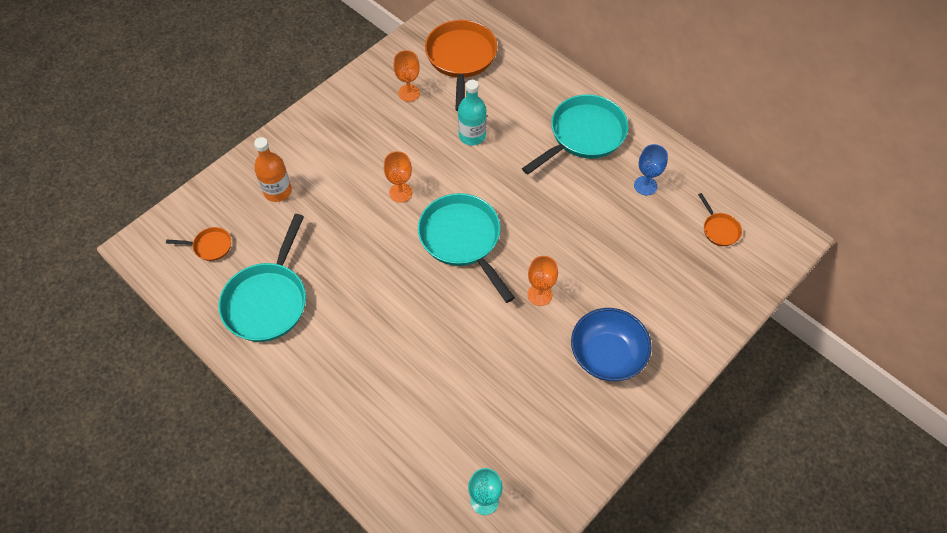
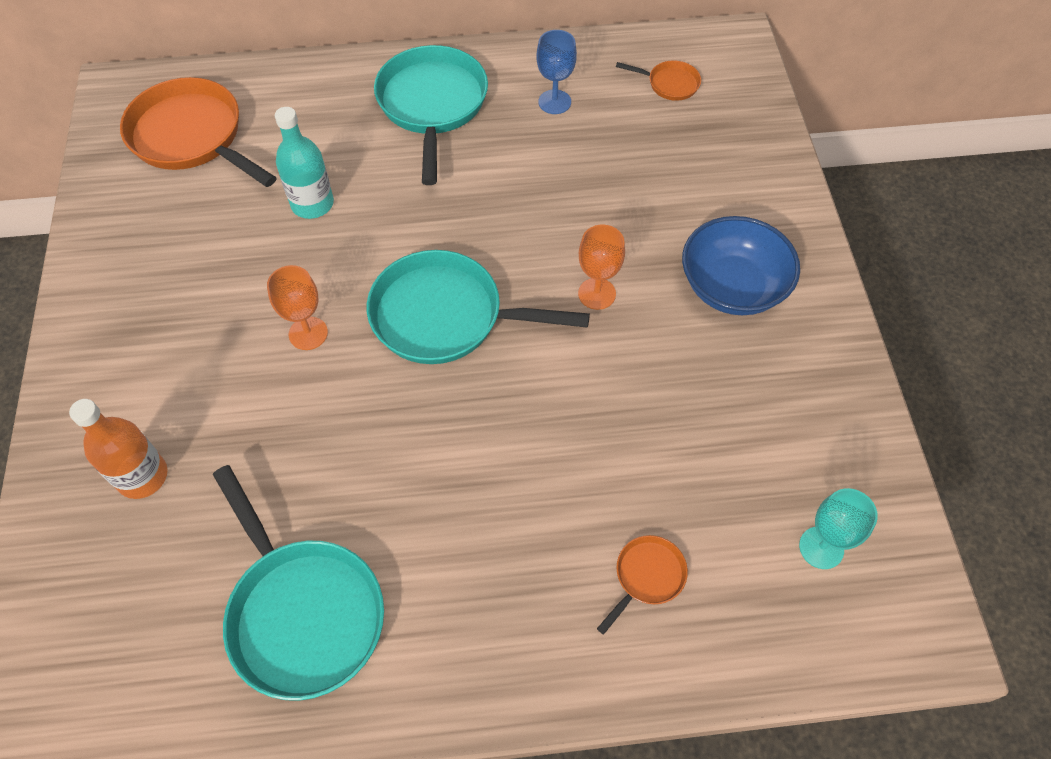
camera: 50 degrees left, 0 degrees up
orange pan [166,227,231,261] -> orange pan moved to [597,535,688,635]
orange goblet [394,50,420,102] -> none

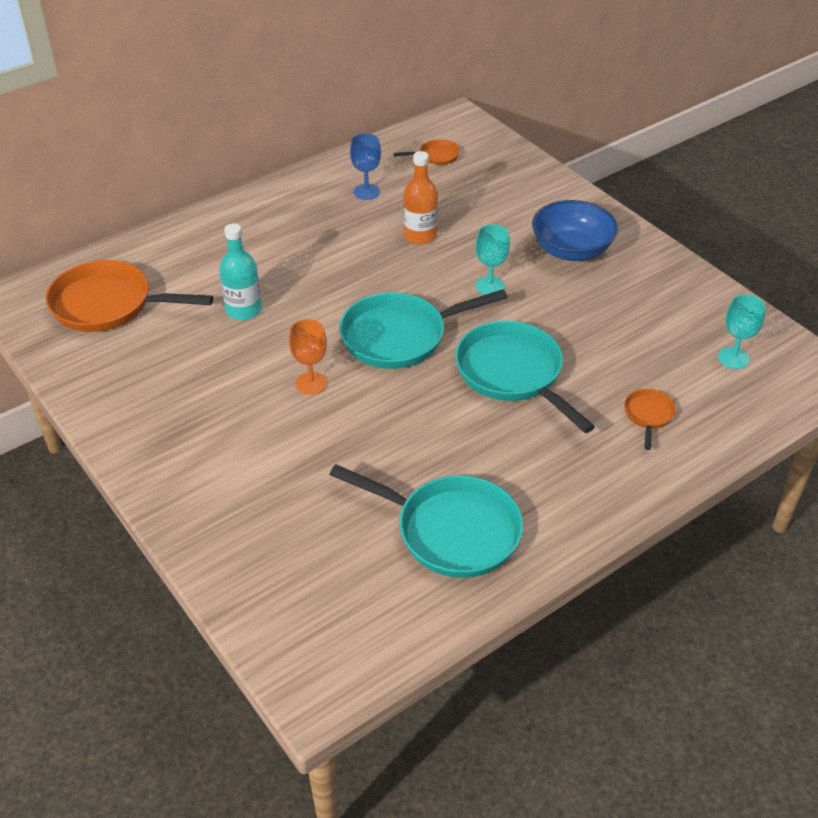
camera: 30 degrees left, 15 degrees down
orange bottle [69,399,167,499] -> orange bottle moved to [403,151,438,244]
turquoise pan [374,45,488,185] -> turquoise pan moved to [455,321,595,433]
orange goblet [578,225,625,310] -> turquoise goblet [475,224,510,295]

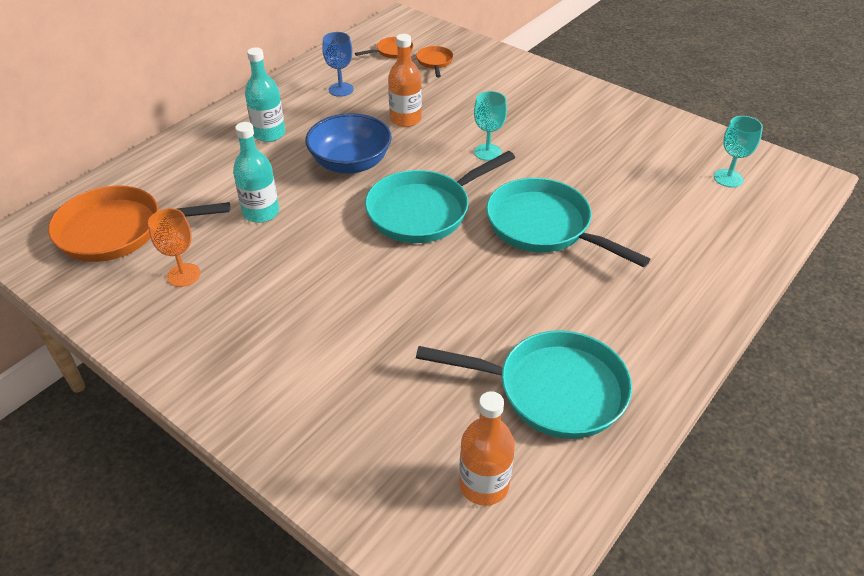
camera: 15 degrees left, 0 degrees up
orange goblet [289,319,327,395] -> orange goblet moved to [148,208,200,287]
blue bowl [532,200,618,261] -> blue bowl moved to [305,113,392,174]
orange pan [624,389,676,450] -> orange pan moved to [416,46,454,77]
none -> turquoise bottle [245,47,285,142]
none -> orange bottle [459,391,515,506]

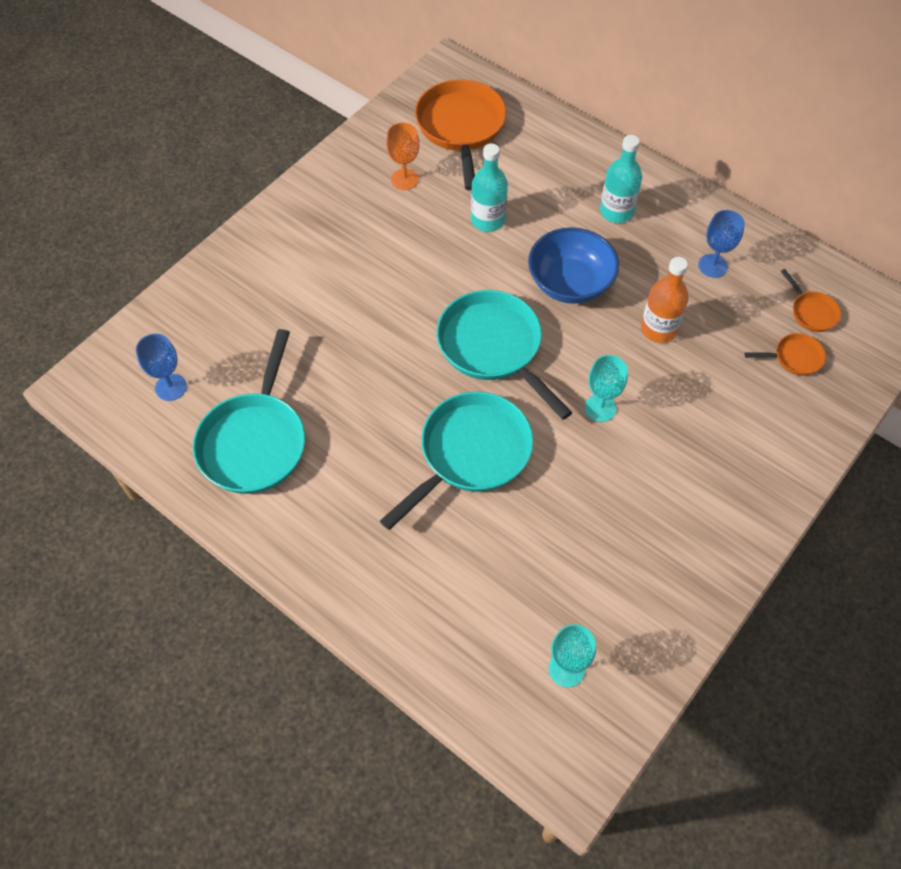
camera: 90 degrees right, 15 degrees up
orange bottle [459,391,515,506] -> blue goblet [136,334,187,401]

